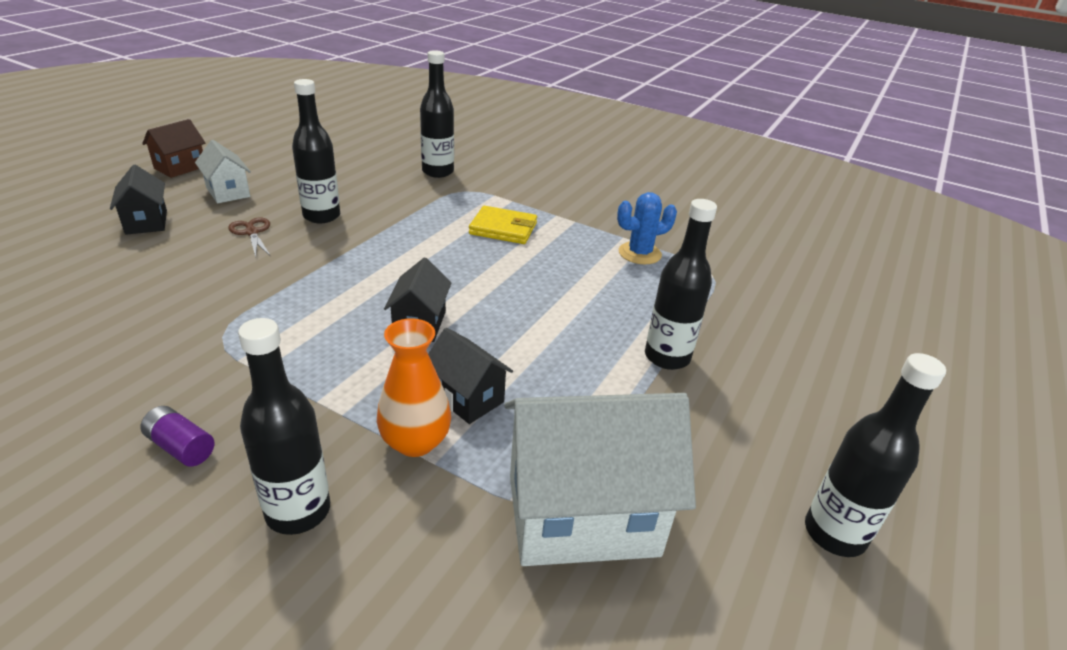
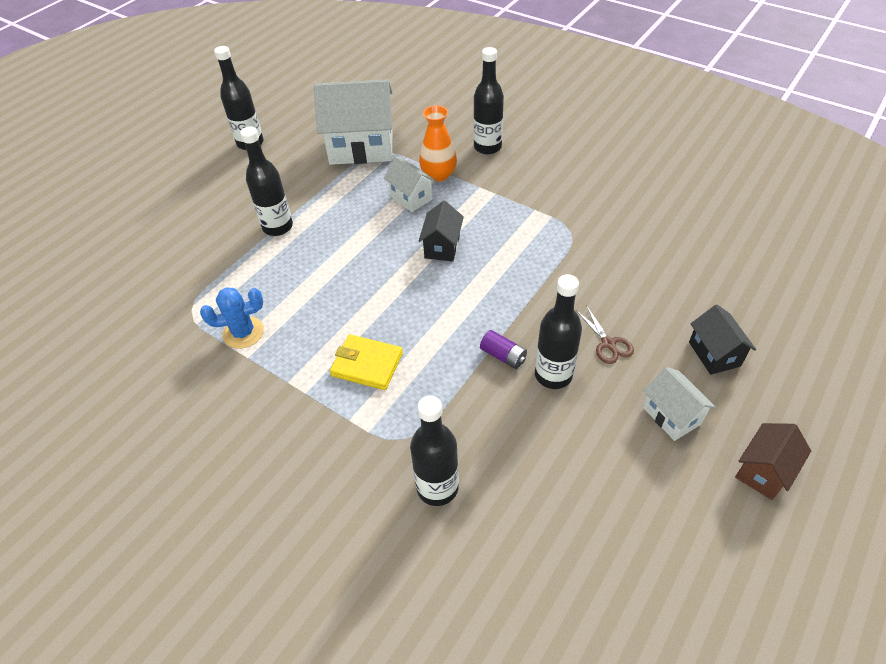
camera: 170 degrees left, 15 degrees up
purple battery [140,406,214,467] -> purple battery moved to [480,330,527,369]
black house [428,328,513,424] -> white house [384,156,436,212]

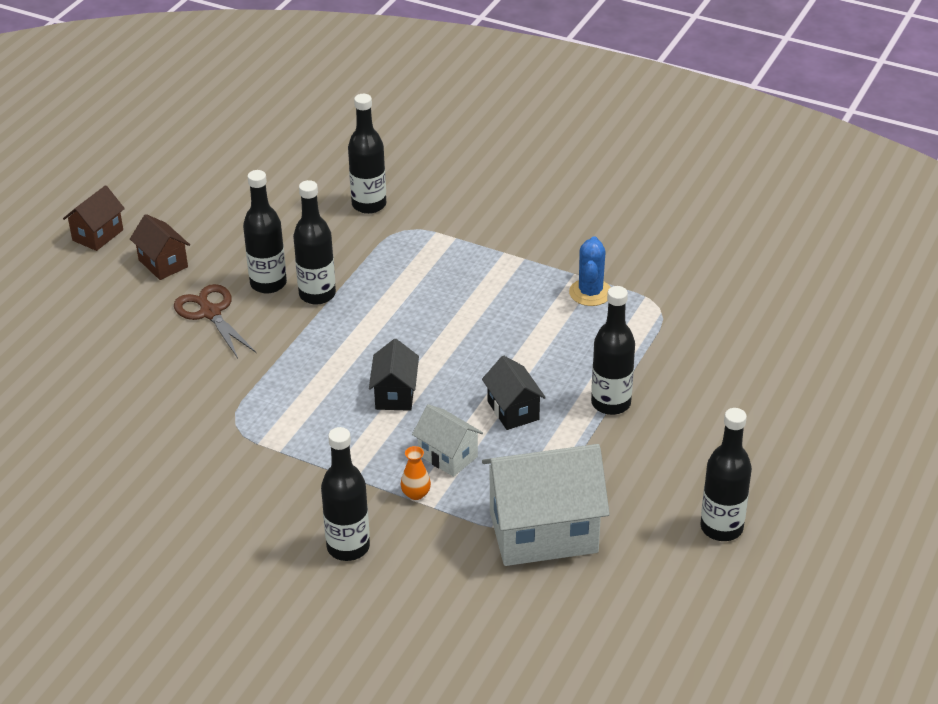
camera: 170 degrees right, 10 degrees down
blue cactus [200,287,264,349] -> blue cactus turned 60 degrees counterclockwise [569,236,611,306]
yellow wallet [330,334,403,390] -> none
orange vase [419,105,457,182] -> orange vase [401,446,431,500], size x0.56
purple battery [480,330,527,369] -> black bottle [293,180,336,305]
brown scissors [576,305,634,364] -> brown scissors [174,284,256,358], size x1.52
white house [643,367,716,441] -> brown house [130,214,190,280]
black house [689,304,756,375] -> black house moved to [482,356,546,430]

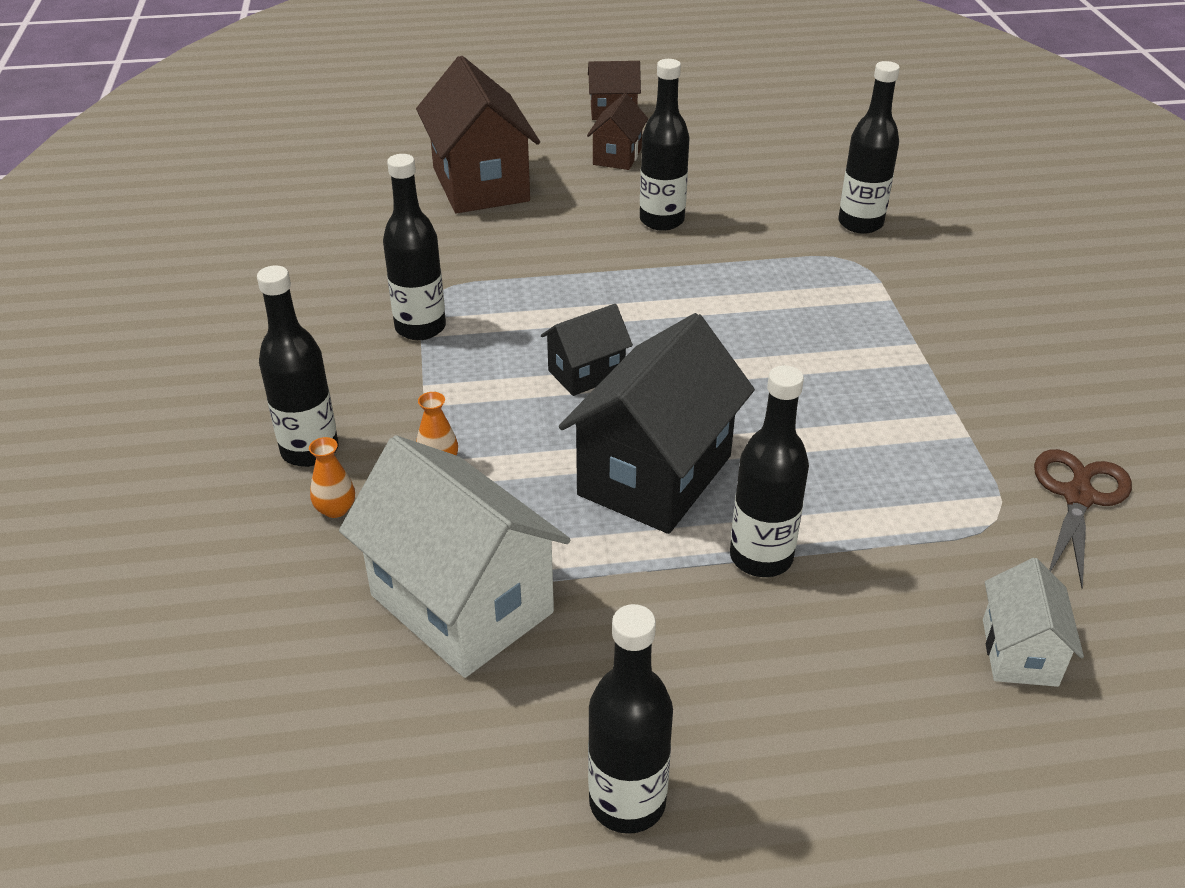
camera: 55 degrees right, 0 degrees up
brown scissors [174,284,256,358] -> brown scissors moved to [1034,449,1132,589]
black bottle [293,180,336,305] -> black bottle moved to [383,154,446,340]
white house [412,404,483,477] -> white house moved to [983,558,1084,687]
black house [482,356,546,430] -> black house [559,313,755,534], size x1.94
blue cactus [569,236,611,306] -> none
none -> orange vase [309,437,355,518]
none -> brown house [416,56,540,213]

